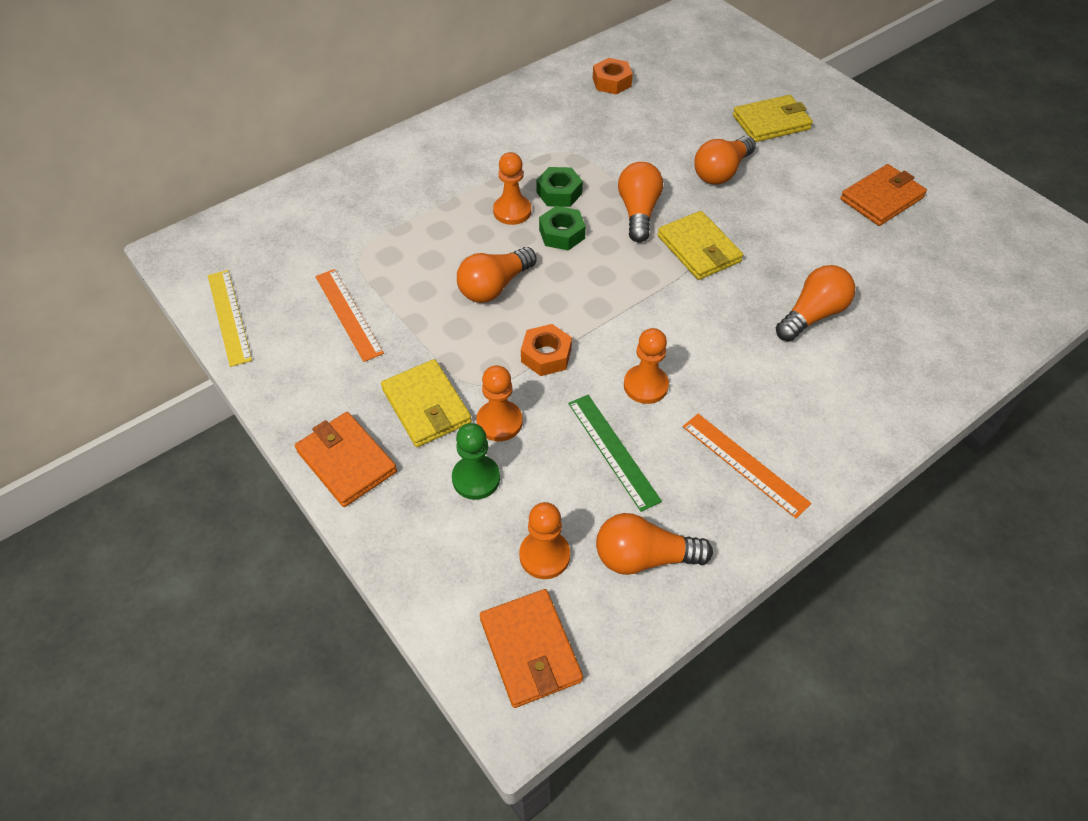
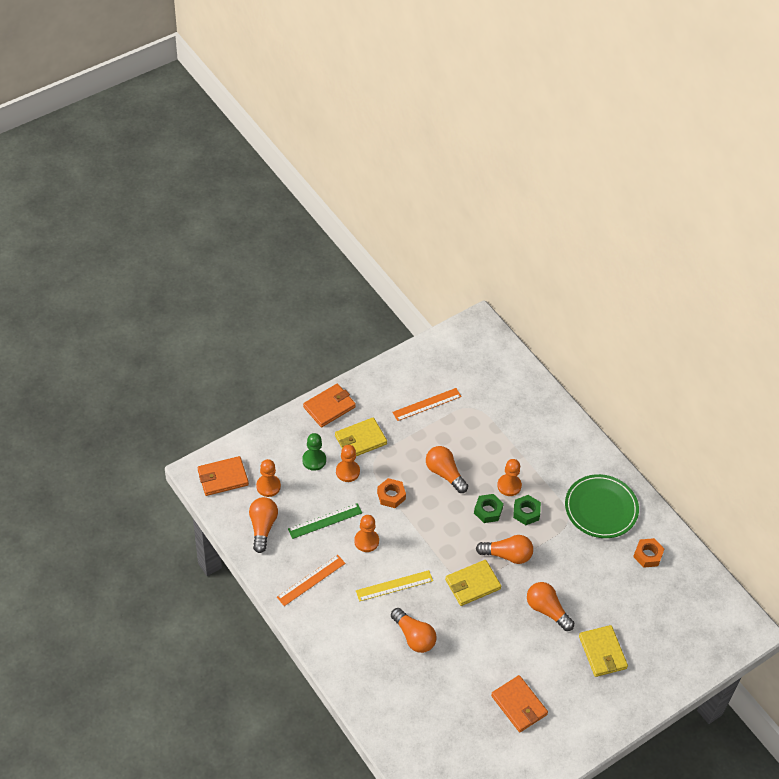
camera: 90 degrees right, 0 degrees up
yellow ruler [208,270,252,367] -> yellow ruler moved to [356,570,433,601]
none -> green plate [565,474,639,538]

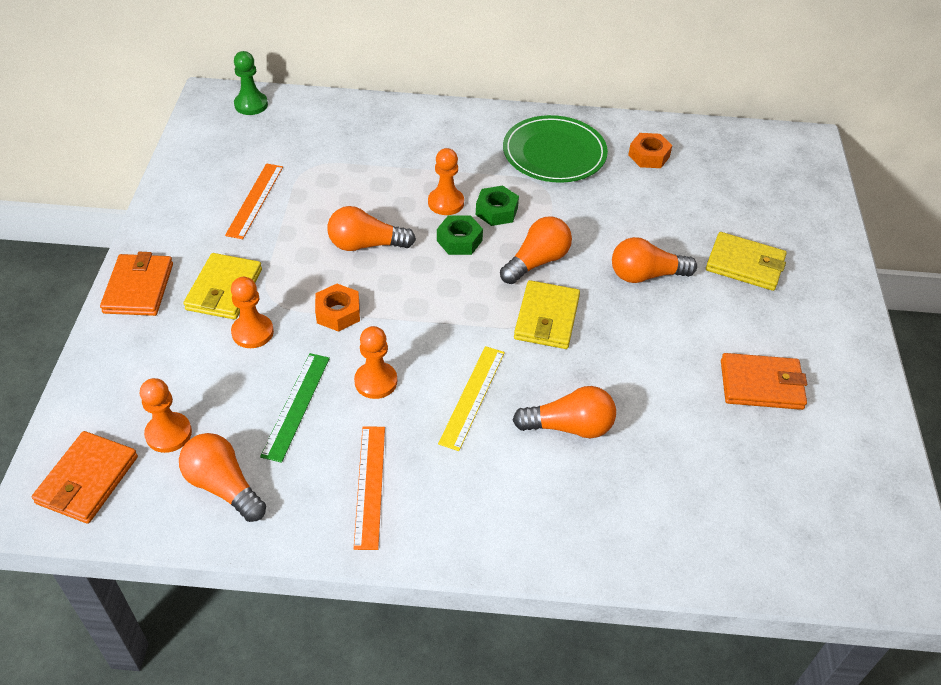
camera: 50 degrees left, 5 degrees down
green pawn [302,433,326,471] -> green pawn moved to [234,51,268,115]

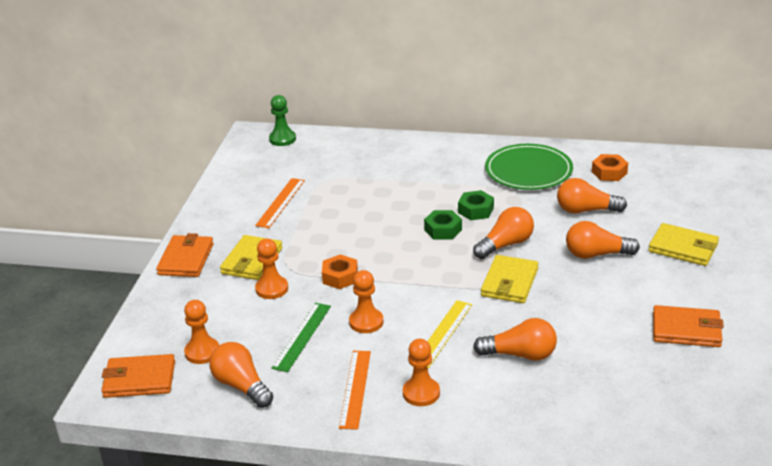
camera: 10 degrees right, 15 degrees down
orange wallet [32,431,138,524] -> orange wallet turned 60 degrees clockwise [101,354,175,398]
orange light bulb [327,206,416,251] -> orange light bulb moved to [557,178,627,214]
orange pawn [428,148,464,215] -> orange pawn moved to [403,339,440,406]

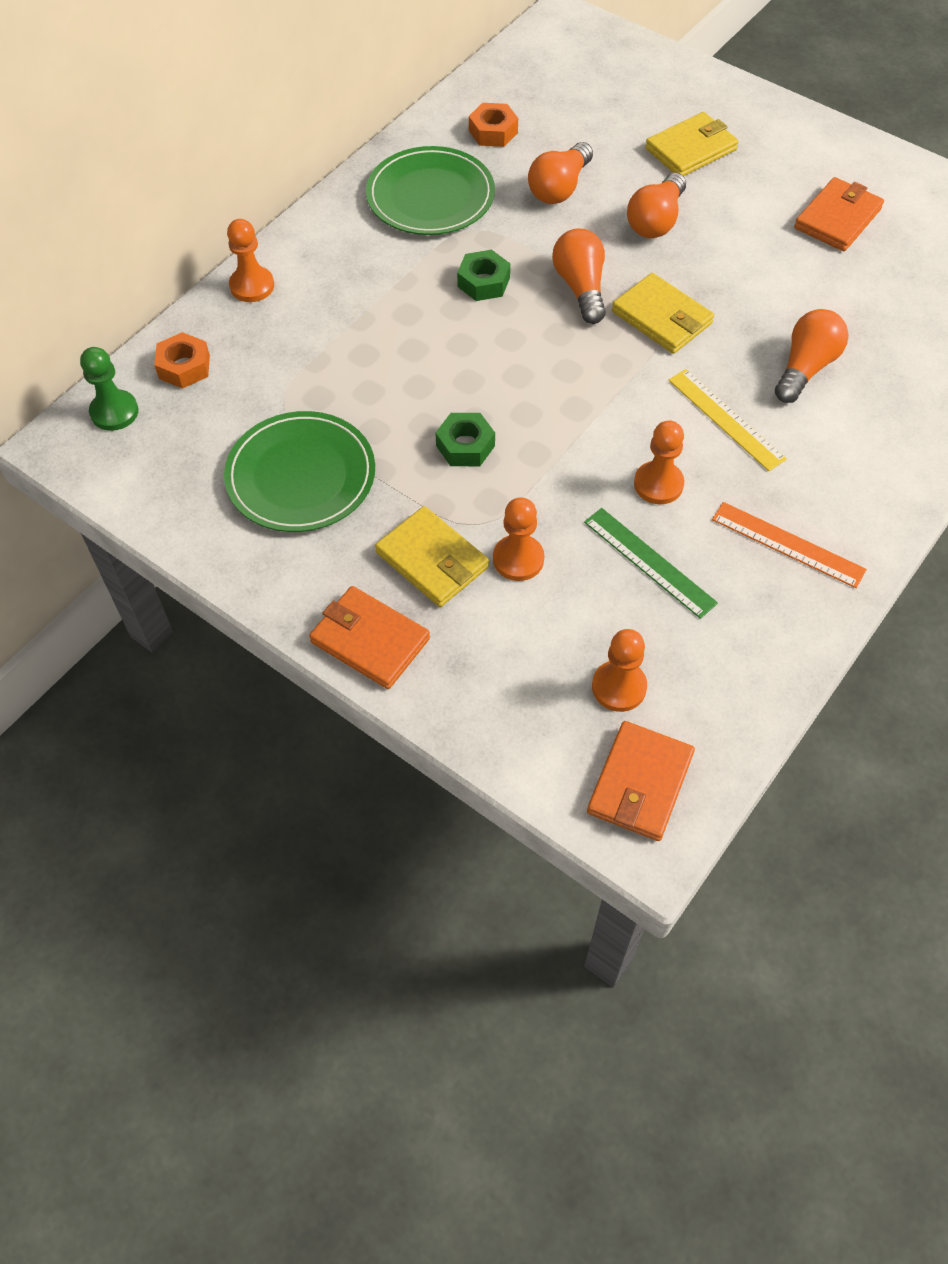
camera: 65 degrees left, 25 degrees up
orange light bulb [209,342,273,408] -> none
orange ruler [255,178,305,228] -> green plate [224,411,375,532]
orange nut [322,254,358,289] -> orange nut moved to [154,332,210,389]
orange pawn [403,339,440,406] -> orange pawn moved to [227,219,274,302]
green nut [424,210,462,240] -> green nut moved to [435,413,495,466]

